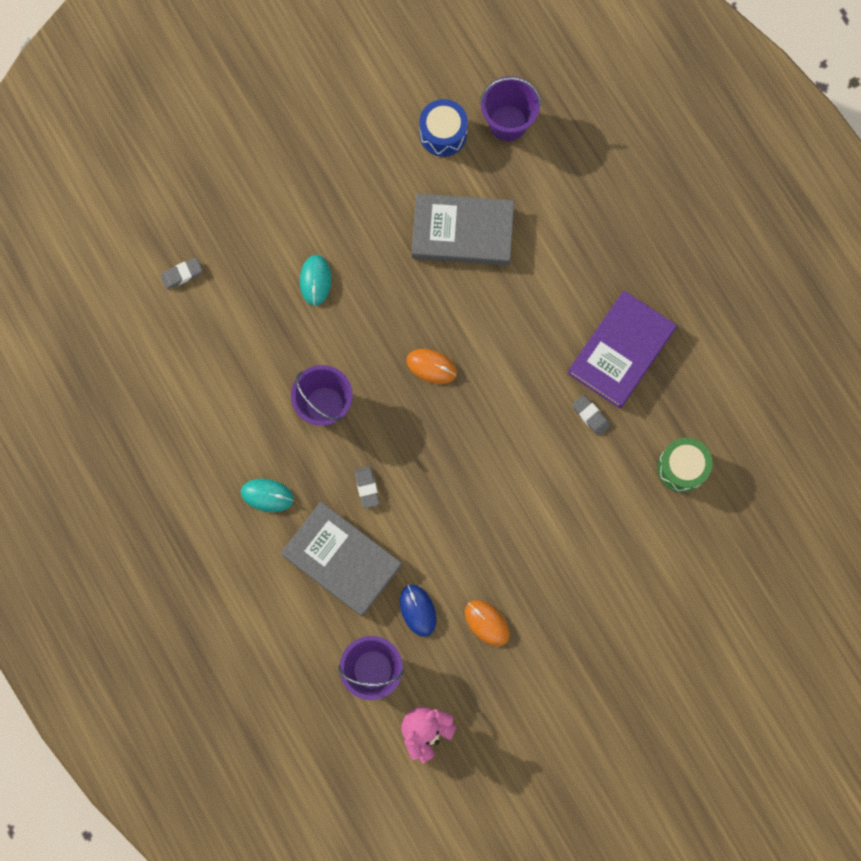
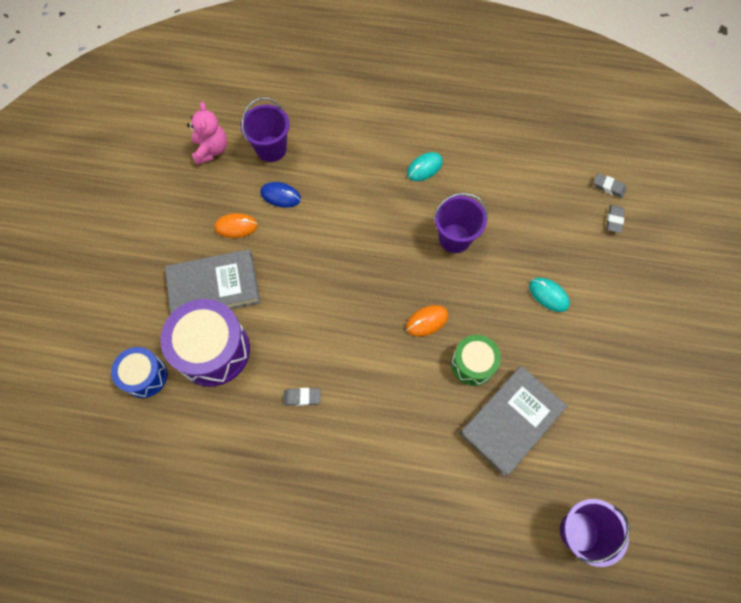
camera: 130 degrees right, 10 degrees down
grey book [281,502,402,616] -> grey book moved to [165,249,260,315]
grey eraser [354,466,380,509] -> grey eraser moved to [593,173,626,198]
blue drum [419,99,468,157] -> blue drum moved to [111,347,168,398]
purple book [567,291,677,409] -> none
green drum [657,438,713,493] -> green drum moved to [451,335,501,386]
none -> purple drum [160,299,250,387]

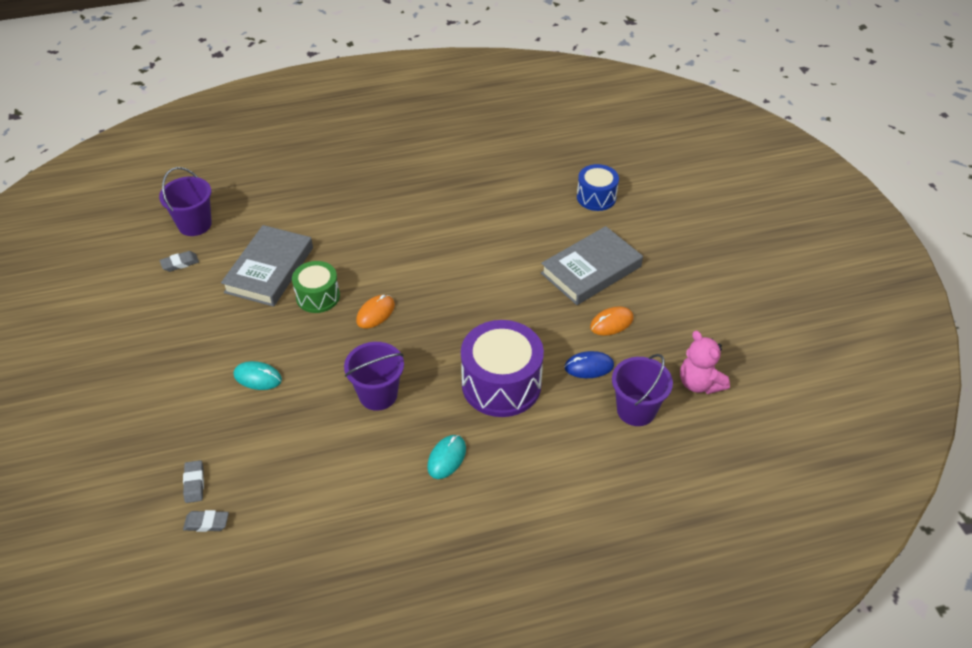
camera: 155 degrees right, 20 degrees down
purple drum [160,299,250,387] -> purple drum moved to [461,320,544,417]
grey eraser [283,388,321,406] -> grey eraser moved to [160,251,199,272]

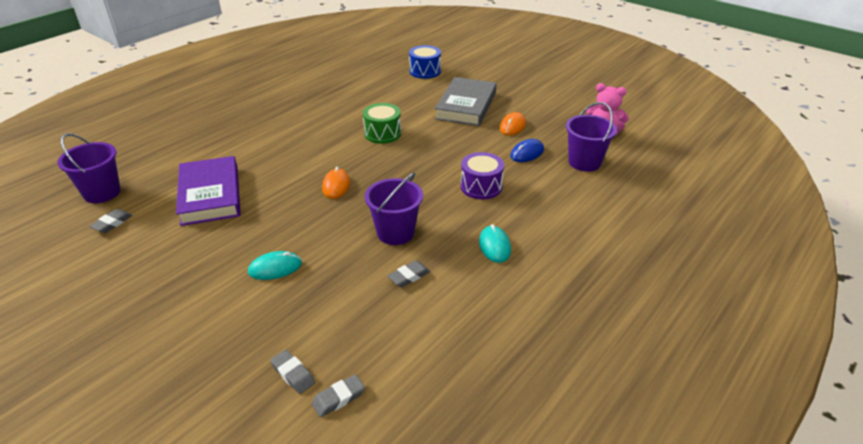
camera: 35 degrees left, 10 degrees down
grey book [221,225,313,307] -> purple book [176,156,241,226]
green drum [292,261,340,313] -> green drum moved to [363,103,401,144]
purple drum [461,320,544,417] -> purple drum [460,152,504,199], size x0.59
none -> grey eraser [388,260,430,287]

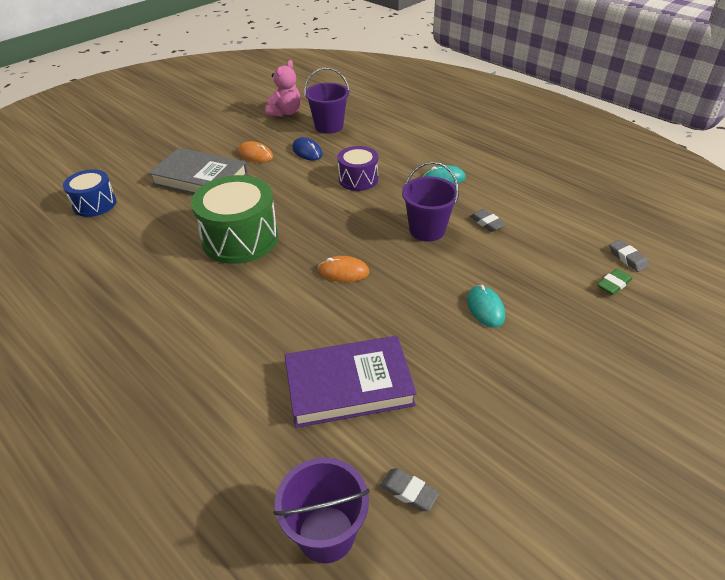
camera: 85 degrees left, 5 degrees up
grey eraser [270,350,315,394] -> green eraser [597,268,632,295]
green drum [363,103,401,144] -> green drum [191,175,278,264], size x1.69

